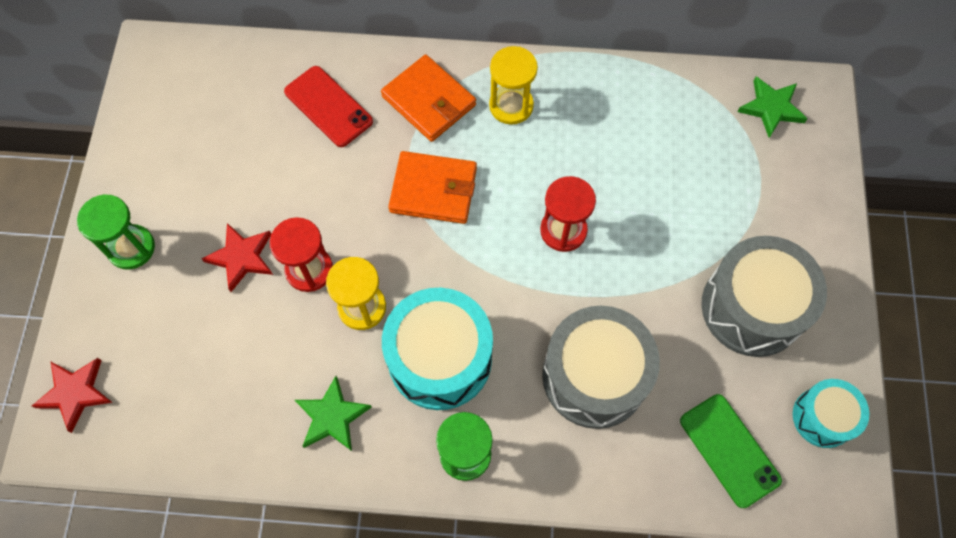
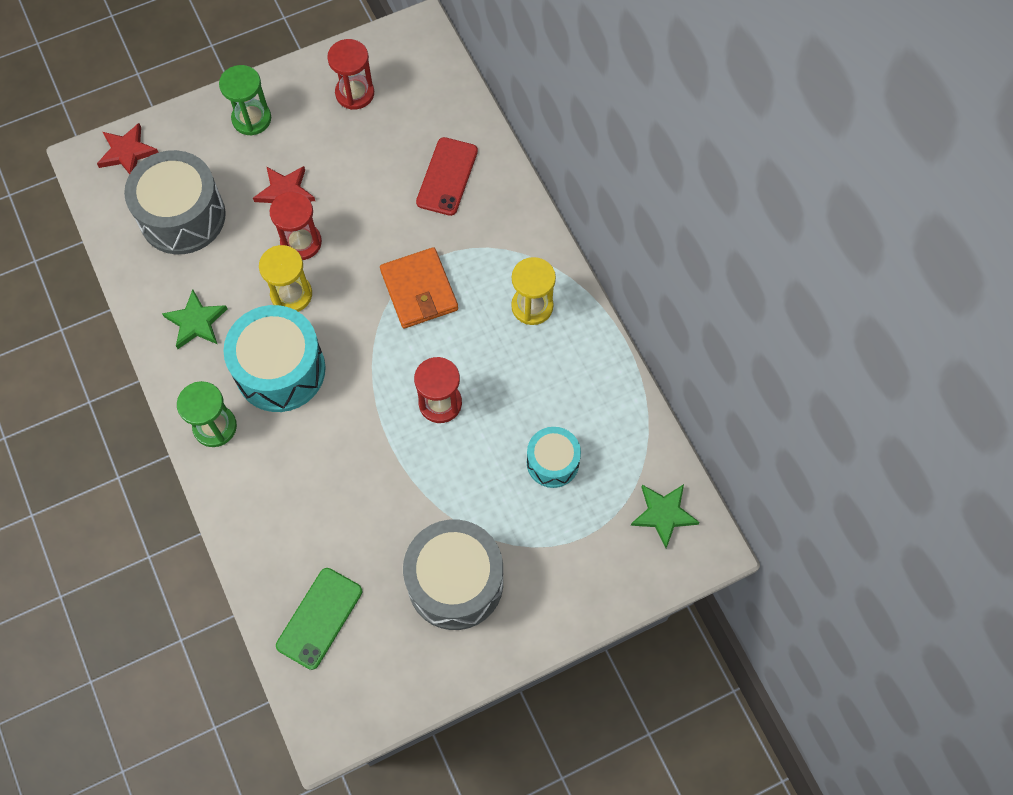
camera: 60 degrees right, 0 degrees up
orange wallet [381,55,476,142] -> none
grey drum [542,306,660,429] -> grey drum moved to [124,150,226,254]
turquoise drum [793,379,869,448] -> turquoise drum moved to [527,427,581,488]
none -> red hourglass [327,39,374,110]

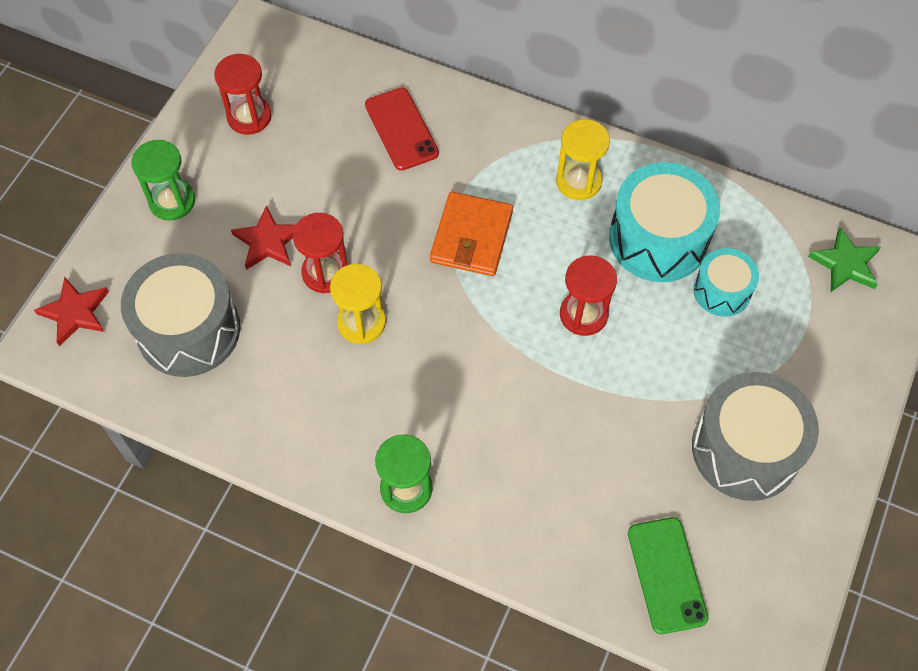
camera: 40 degrees left, 5 degrees down
green star [162,290,227,349] -> none
turquoise drum [223,305,326,412] -> turquoise drum moved to [609,162,720,282]
orange wallet [380,247,458,328] -> orange wallet turned 75 degrees clockwise [430,192,513,276]

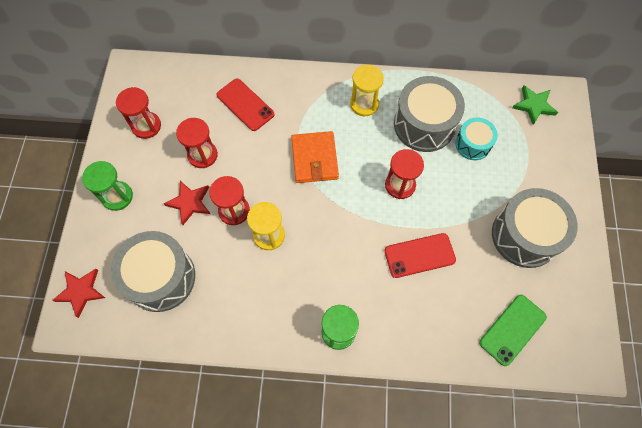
camera: 20 degrees left, 5 degrees up
turquoise drum [609,162,720,282] -> grey drum [394,76,465,152]
green phone [628,517,709,634] -> green phone turned 75 degrees clockwise [479,295,547,366]
none -> red hourglass [176,118,218,168]
none -> red phone [384,233,456,278]

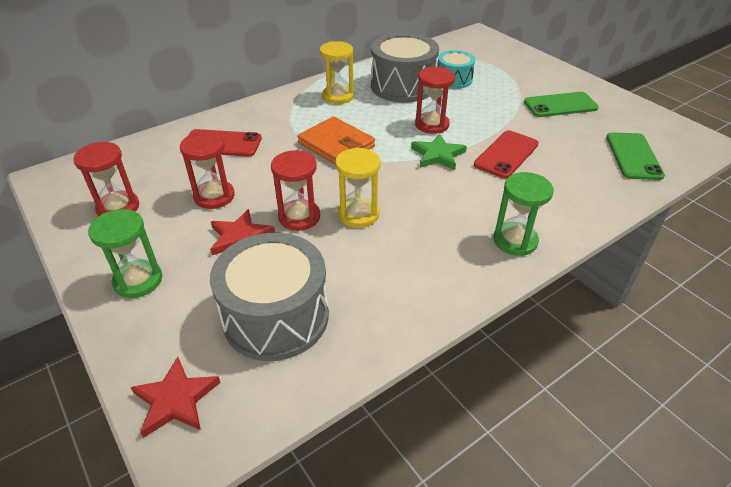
camera: 40 degrees left, 25 degrees down
grey drum [492,188,578,268] -> green phone [524,92,599,117]
green star [512,85,558,125] -> green star moved to [411,134,467,170]

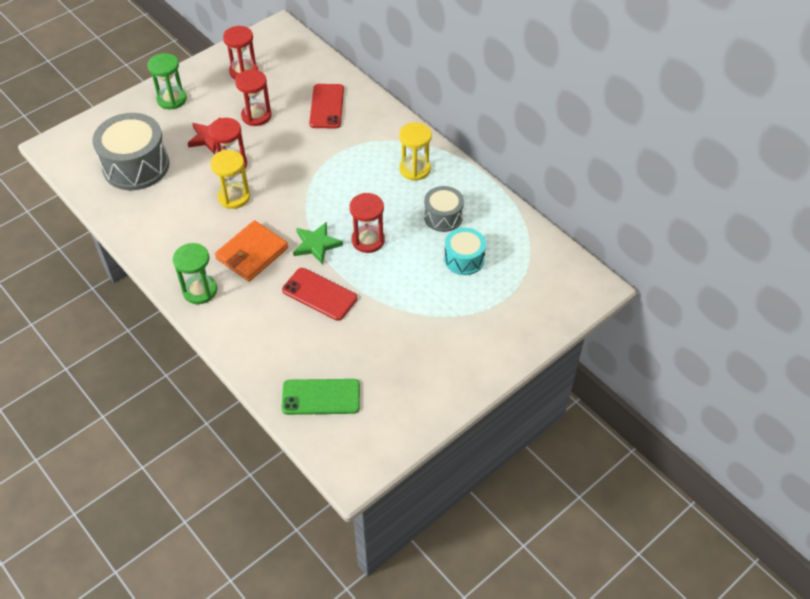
camera: 85 degrees right, 10 degrees up
red star [130,356,221,438] -> none
orange wallet [298,116,375,164] -> orange wallet moved to [215,220,288,281]
grey drum [371,33,439,103] -> grey drum [424,186,464,232], size x0.57
green phone [524,92,599,117] -> none

